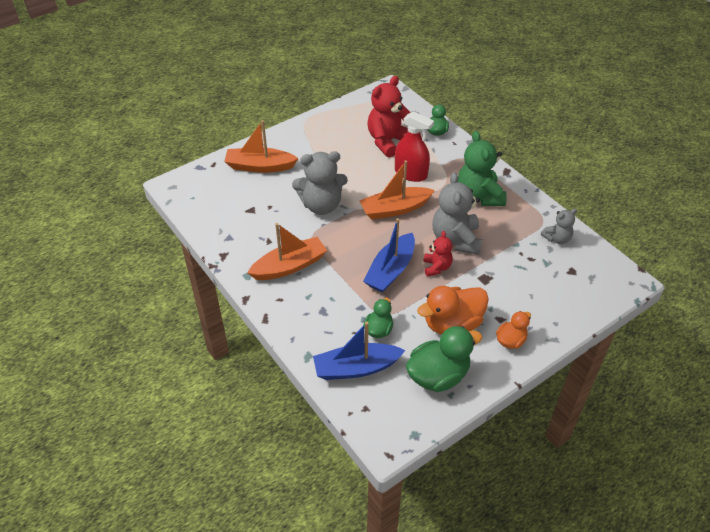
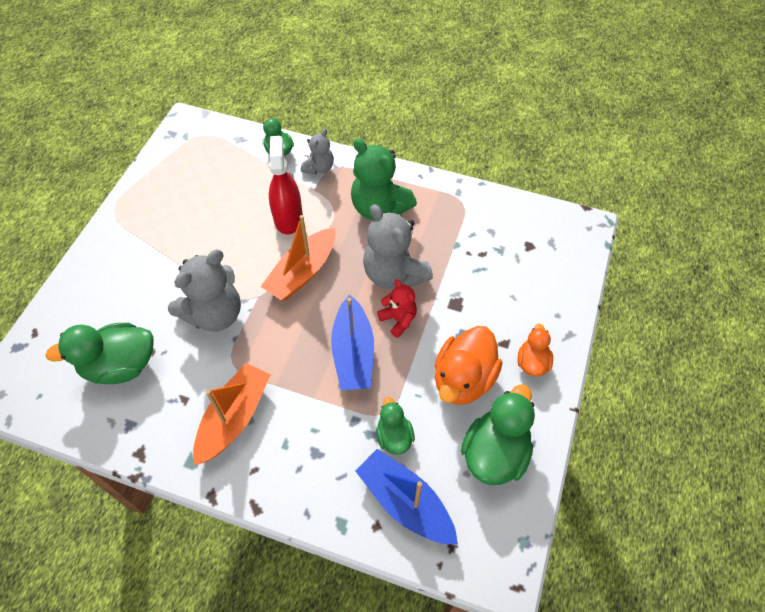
camera: 35 degrees left, 10 degrees up
orange boat [224,120,299,173] -> none
blue boat [313,322,406,380] -> blue boat turned 90 degrees clockwise [355,449,458,545]
red teddy bear [368,76,411,158] -> none
red spray bottle [395,111,434,182] -> red spray bottle turned 90 degrees counterclockwise [269,136,303,235]
grey teddy bear [541,209,577,244] -> grey teddy bear moved to [301,129,334,175]
none -> green duck [45,323,154,384]

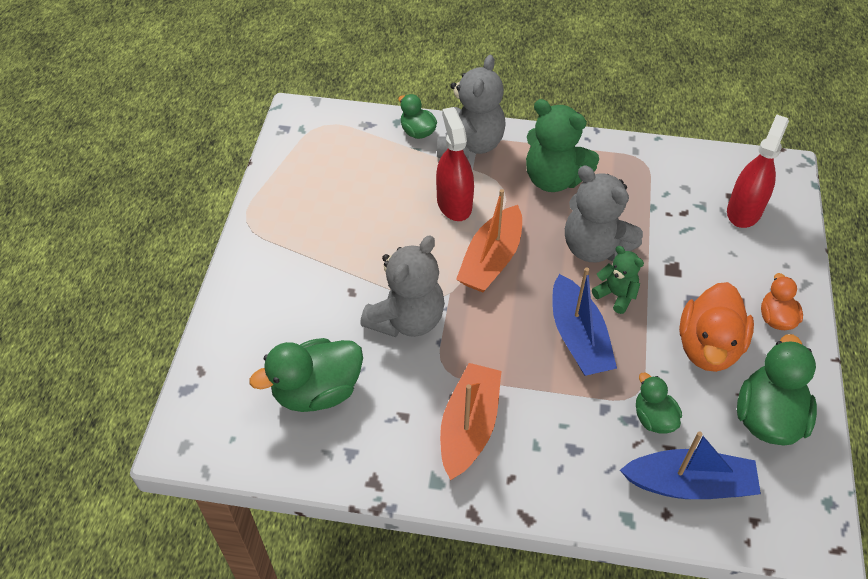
camera: 10 degrees left, 5 degrees down
grey teddy bear [301,129,334,175] -> grey teddy bear [437,55,506,158], size x1.82
blue boat [355,449,458,545] -> blue boat turned 150 degrees clockwise [620,431,761,499]
red teddy bear [377,279,417,338] -> green teddy bear [592,246,644,314]
none -> red spray bottle [727,114,789,228]

